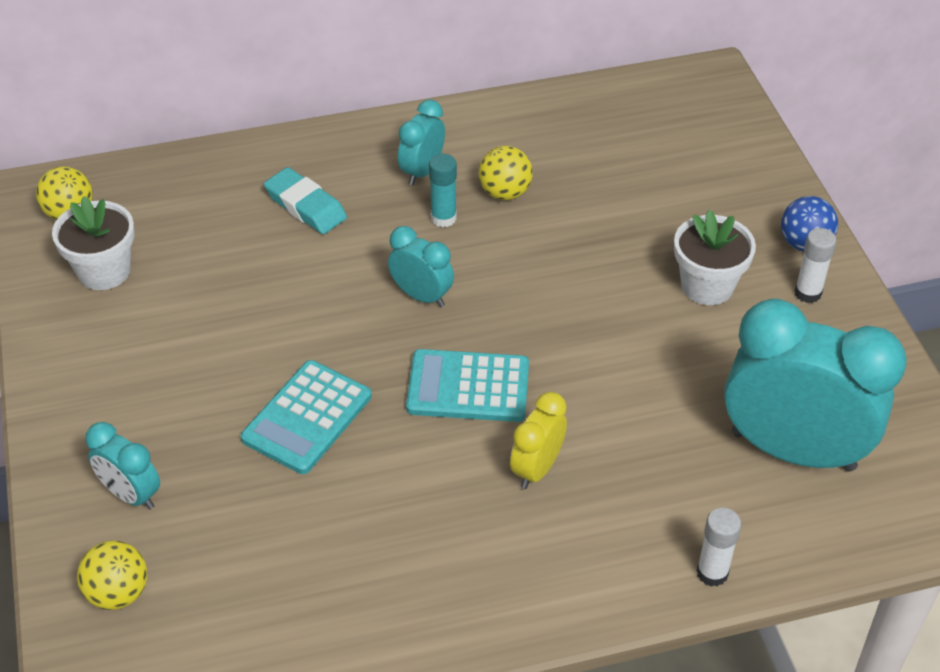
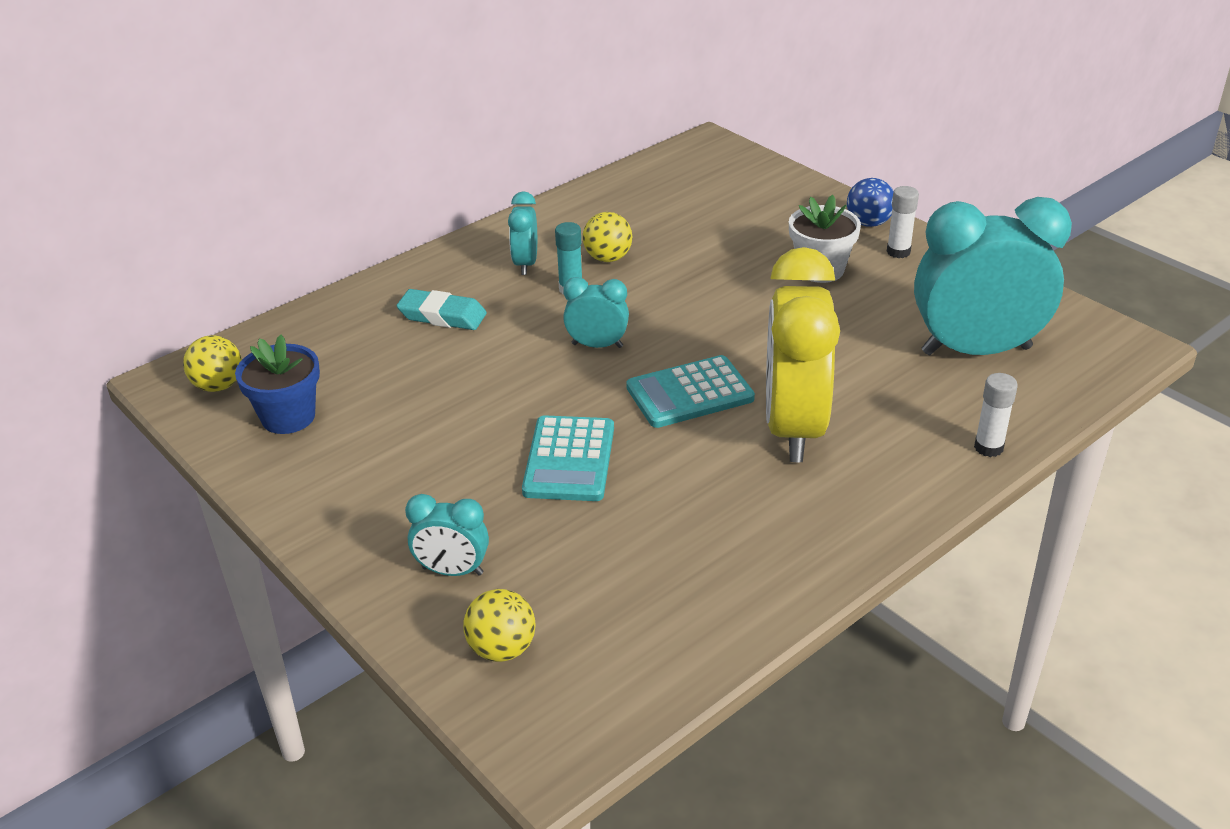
camera: 25 degrees left, 10 degrees down
white flower pot [52,196,135,290] -> blue flower pot [235,335,320,434]
yellow clock [510,392,567,489] -> yellow clock [766,247,840,462], size x2.12

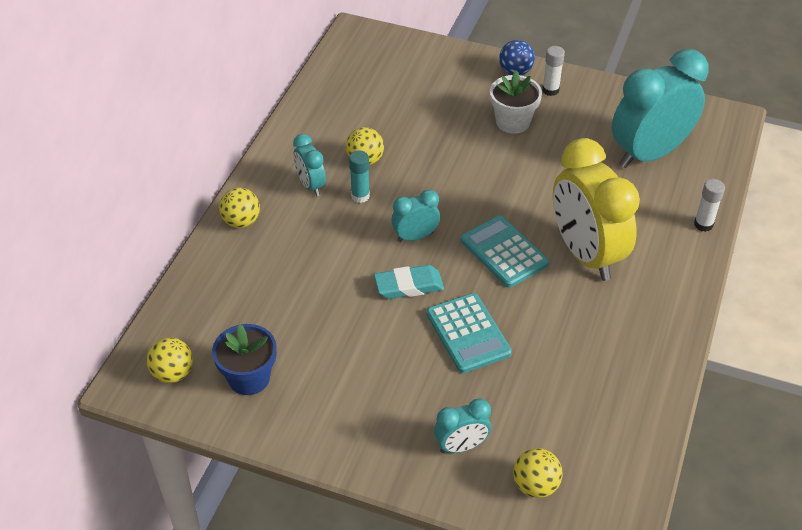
camera: 30 degrees left, 10 degrees up
turquoise eraser [397,289,487,330] -> turquoise eraser moved to [374,265,444,299]
turquoise calculator [626,355,755,428] -> turquoise calculator turned 105 degrees clockwise [461,216,549,288]
none -> yellow ball [219,188,260,228]

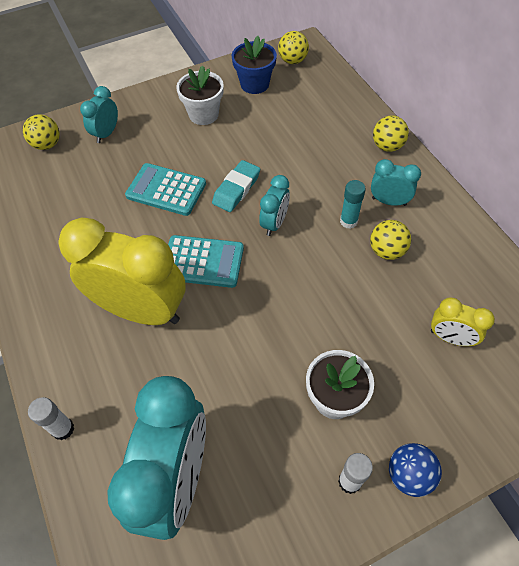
camera: 135 degrees right, 10 degrees up
none -> white flower pot [176,65,224,125]
none -> yellow clock [431,297,495,346]

